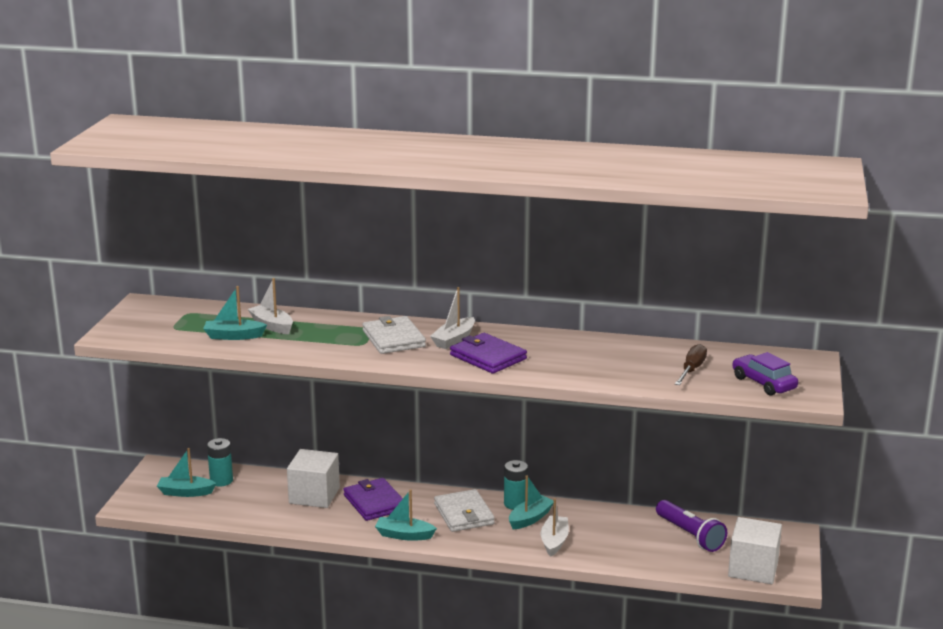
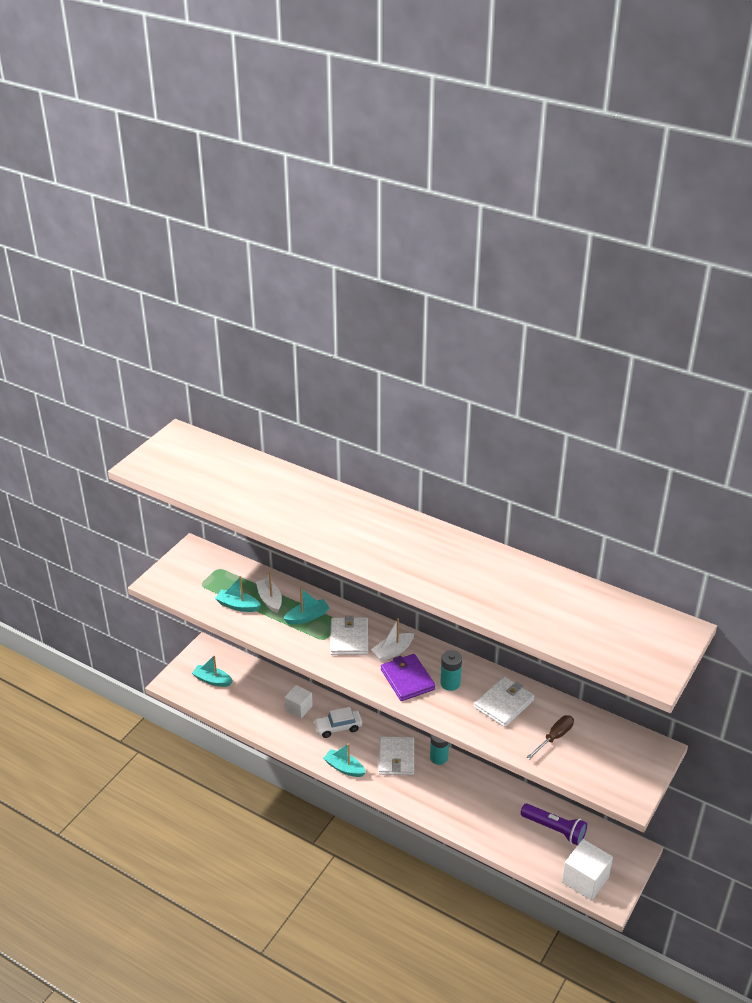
camera: 20 degrees right, 15 degrees up
turquoise battery [207,438,233,487] -> turquoise battery moved to [440,650,462,691]
white cube [287,449,340,508] -> white cube [284,685,313,718], size x0.65
purple wallet [343,478,403,521] -> white car [313,707,362,738]
turquoise boat [509,475,554,530] -> turquoise boat moved to [283,588,330,625]
white boat [541,498,569,557] -> none
purple flashlight [656,500,727,552] -> purple flashlight turned 45 degrees counterclockwise [521,803,587,845]
purple car [732,352,798,396] -> none
none -> white wallet [474,677,534,727]

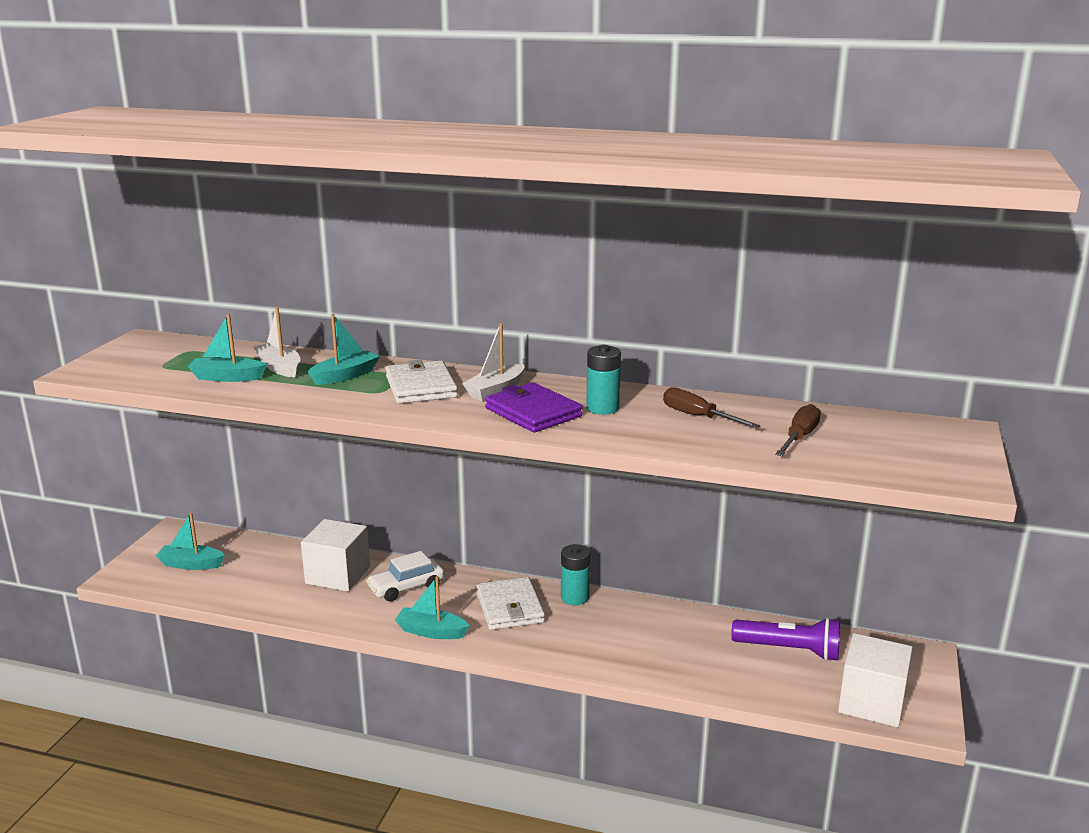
camera: 15 degrees left, 15 degrees down
white cube [284,685,313,718] -> white cube [301,519,370,592], size x1.53
white wallet [474,677,534,727] -> brown screwdriver [663,387,760,428]

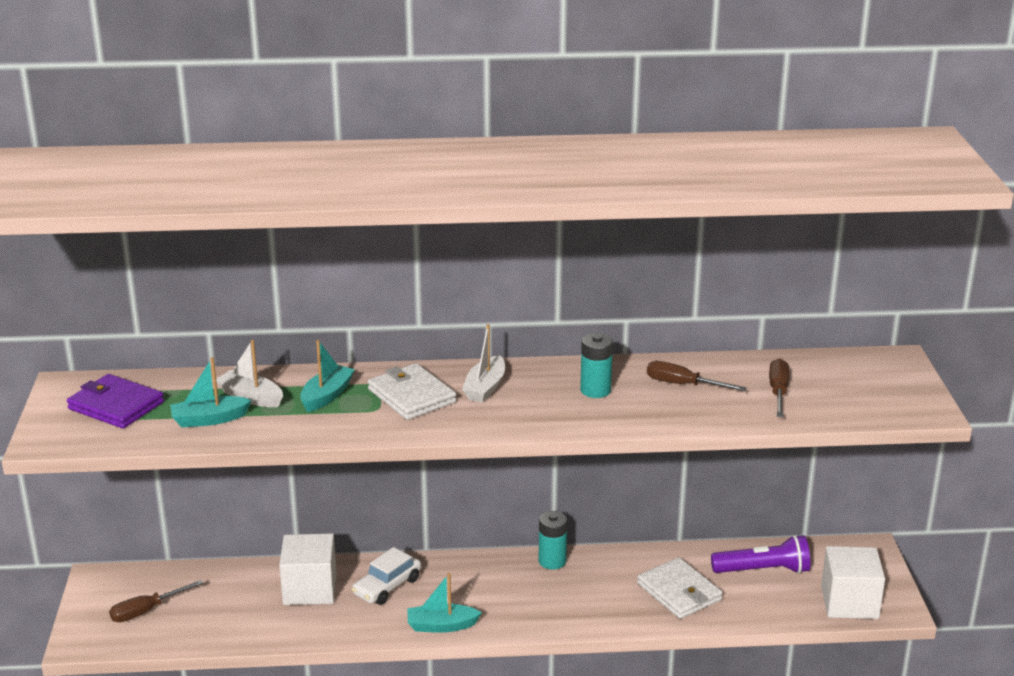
camera: 20 degrees left, 5 degrees up
turquoise boat [156,512,225,570] -> brown screwdriver [109,580,203,622]
white wallet [476,577,545,630] -> white wallet moved to [637,557,723,619]
purple wallet [485,382,583,432] -> purple wallet moved to [67,374,164,429]

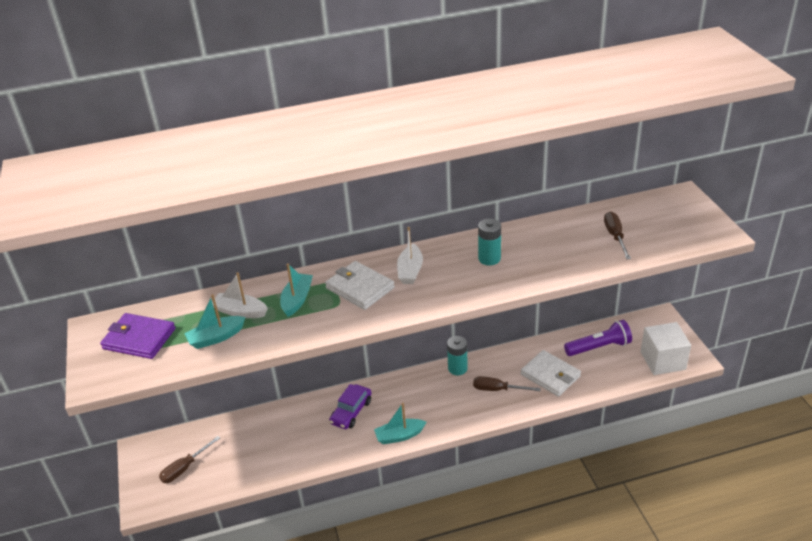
camera: 10 degrees left, 10 degrees up
white cube [279,534,337,605] -> none
white car [352,547,421,605] -> purple car [329,384,371,429]
brown screwdriver [647,361,747,391] -> brown screwdriver moved to [473,376,541,391]

